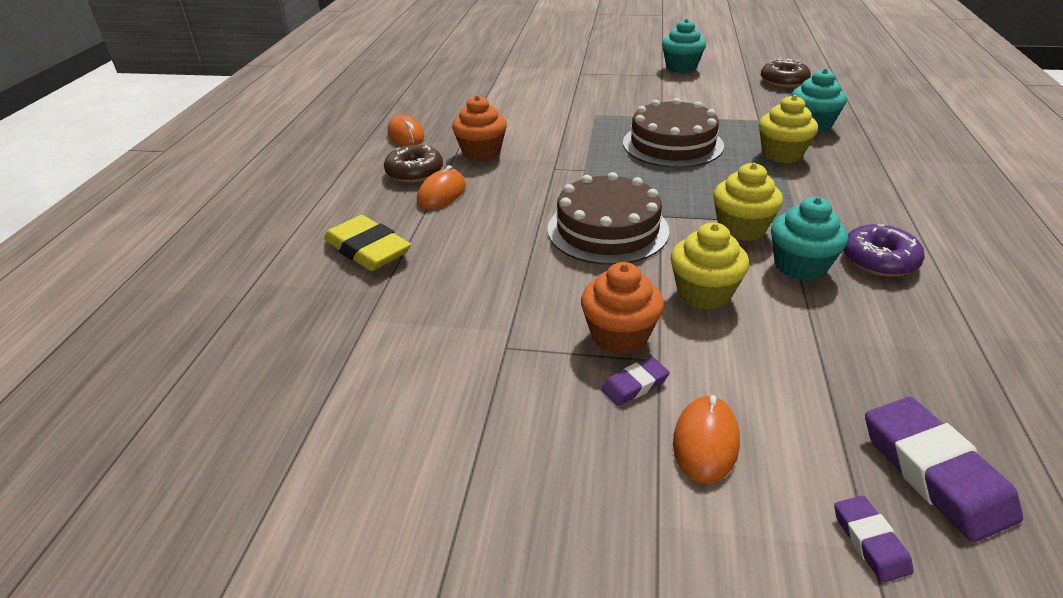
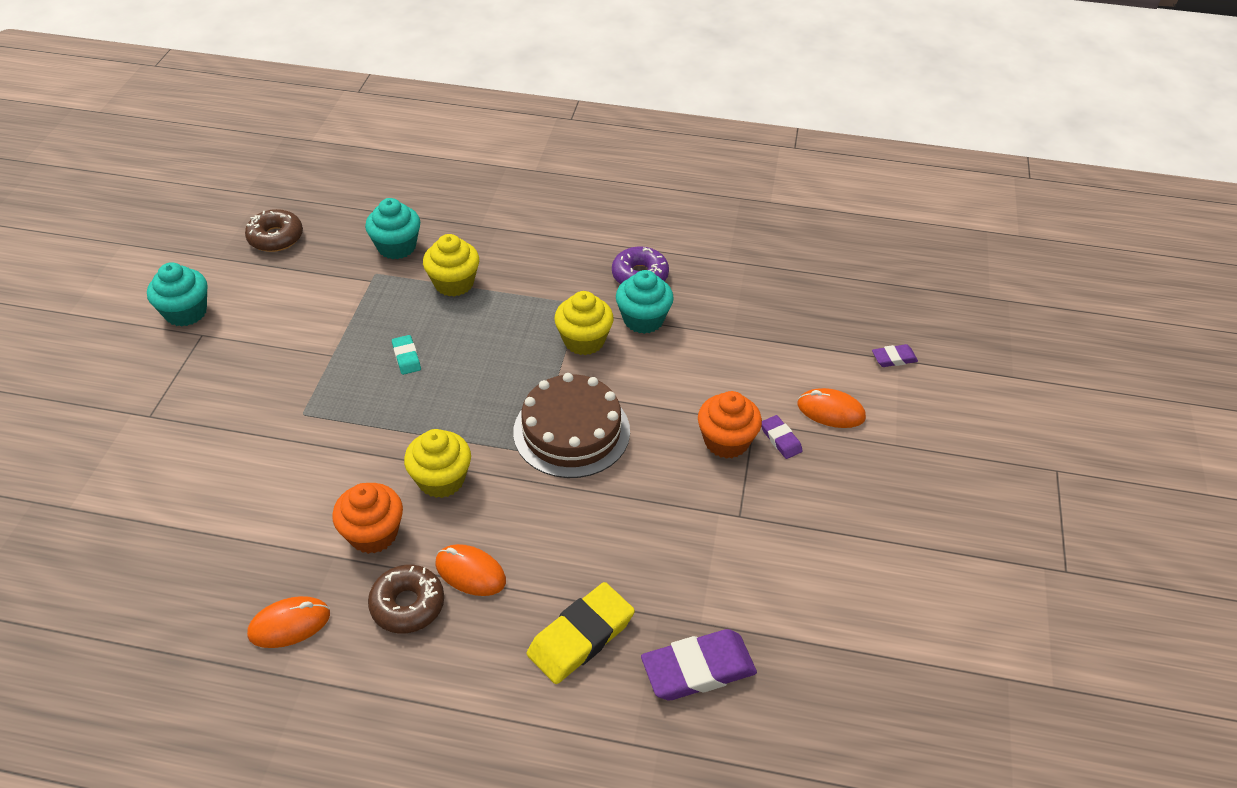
camera: 90 degrees left, 10 degrees up
brown cake [623,98,724,168] -> turquoise eraser [392,335,421,375]
yellow cupcake [670,222,749,310] -> yellow cupcake moved to [404,429,471,498]
purple eraser [865,397,1023,542] -> purple eraser moved to [641,629,757,700]

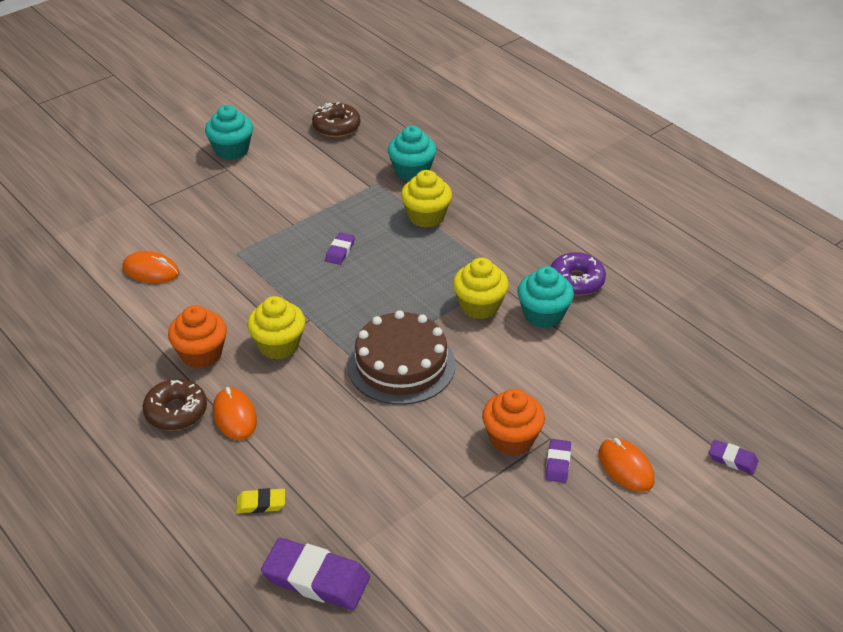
camera: 40 degrees right, 5 degrees down
orange mouse [247,596,330,648] -> orange mouse moved to [122,251,179,283]
turquoise eraser [392,335,421,375] -> purple eraser [325,232,355,265]
yellow eraser [527,582,635,684] -> yellow eraser [236,488,285,513], size x0.51

